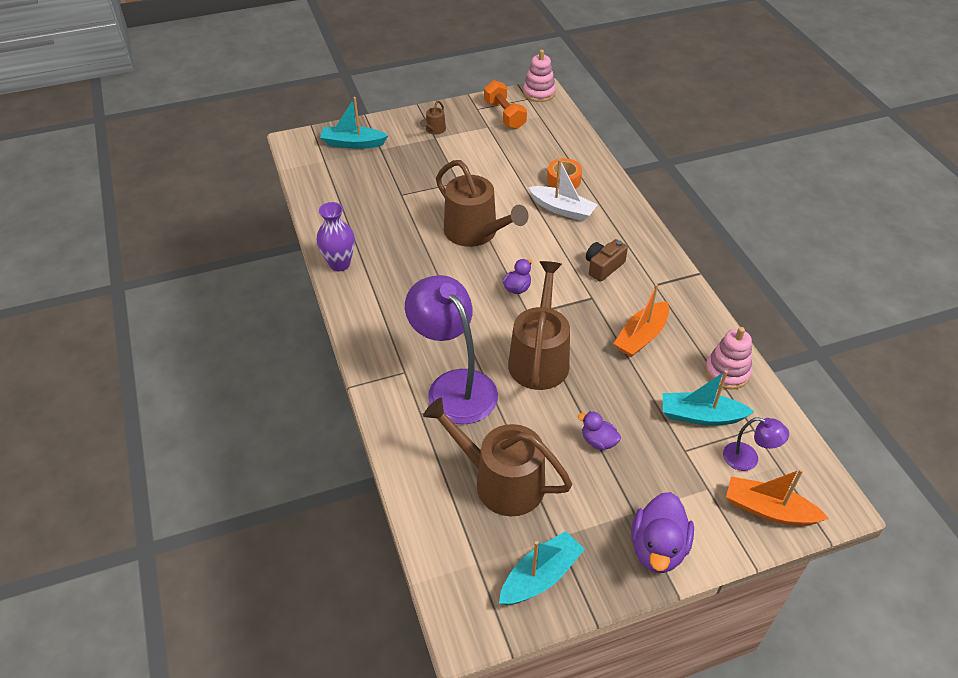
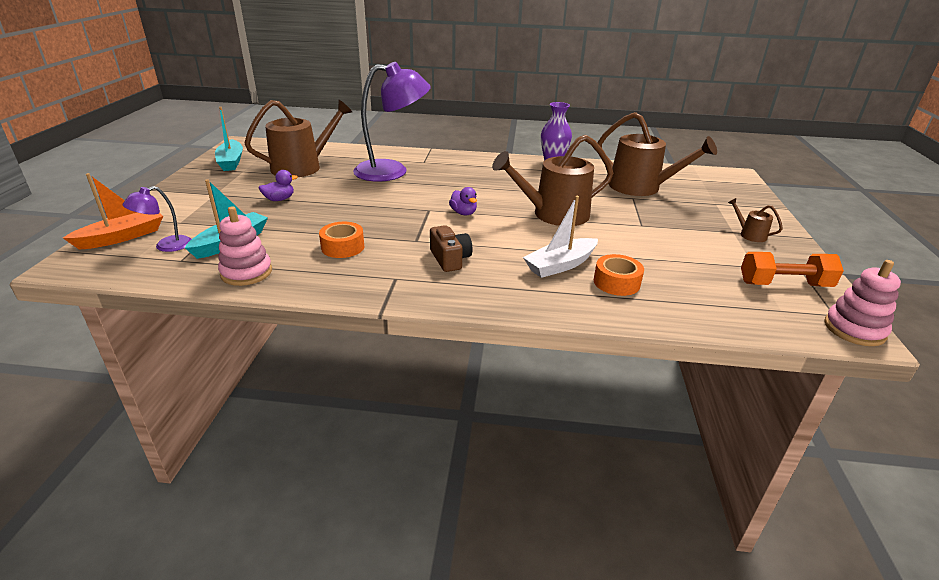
camera: 115 degrees right, 15 degrees down
turquoise boat [320,97,388,149] -> none
brown watering can [508,261,570,390] -> brown watering can moved to [597,112,717,196]
orange boat [613,284,669,357] -> orange tape [319,222,364,258]
purple duck [631,492,694,573] -> none

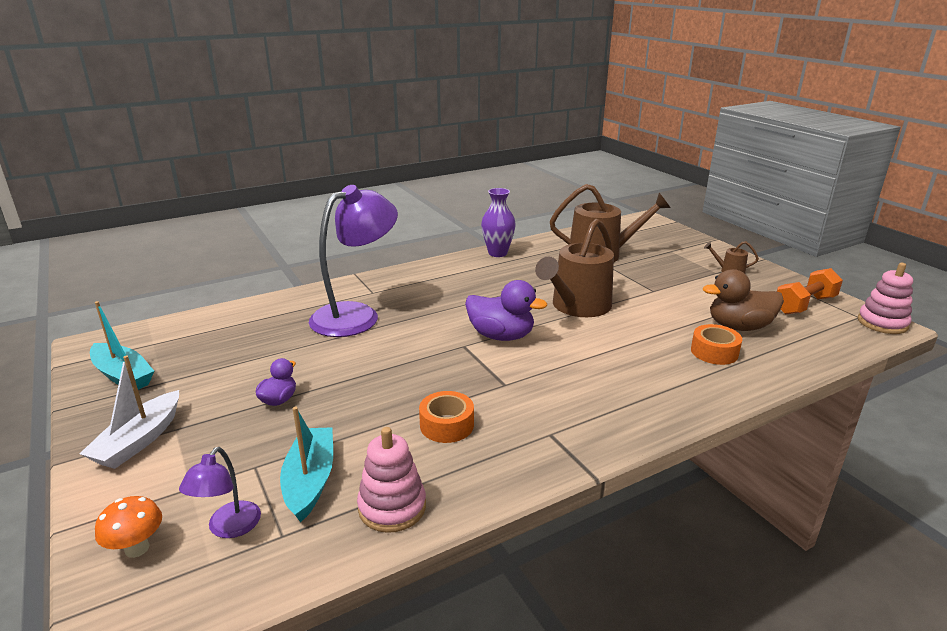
camera: 35 degrees left, 5 degrees down
orange boat [63,173,163,249] -> orange mushroom [95,496,162,558]
brown watering can [245,100,352,177] -> none
brown camera [430,225,473,272] -> none
purple duck [449,187,477,215] -> purple duck [465,280,547,341], size x1.80
white boat [523,196,598,278] -> white boat moved to [79,356,179,469]
none -> brown duck [703,269,784,331]

